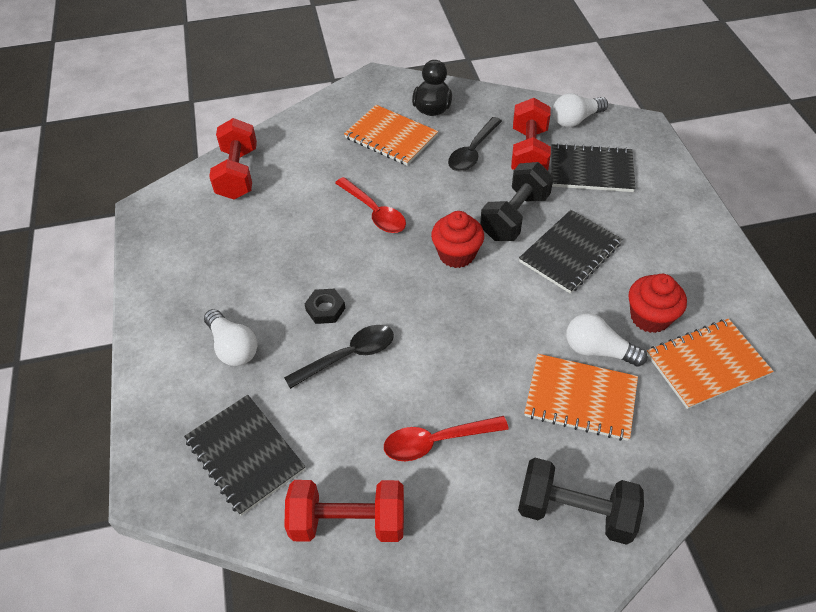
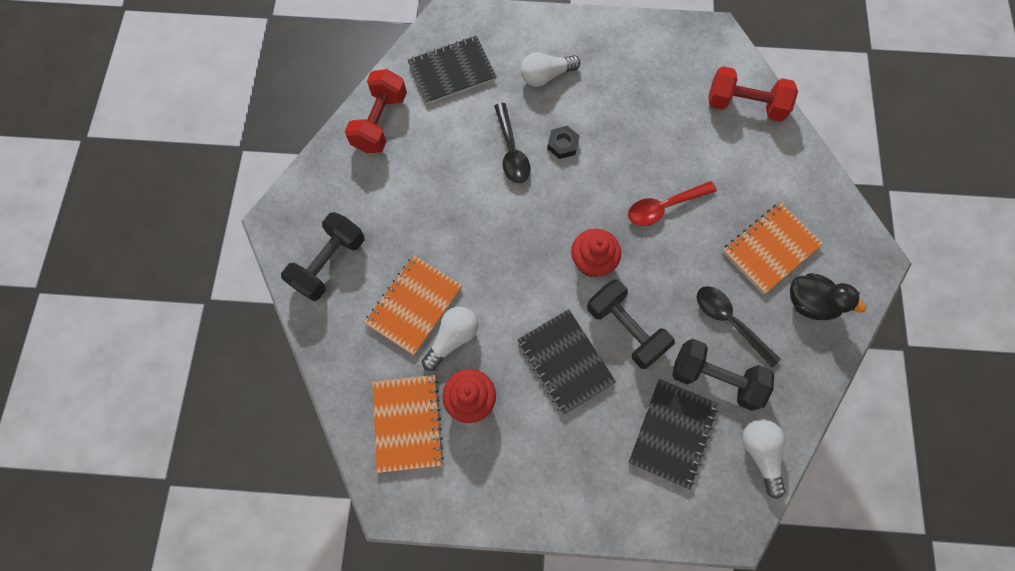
camera: 105 degrees right, 20 degrees up
red spoon [384,416,509,461] -> none
red dumbbell [511,98,551,171] -> black dumbbell [672,339,774,411]

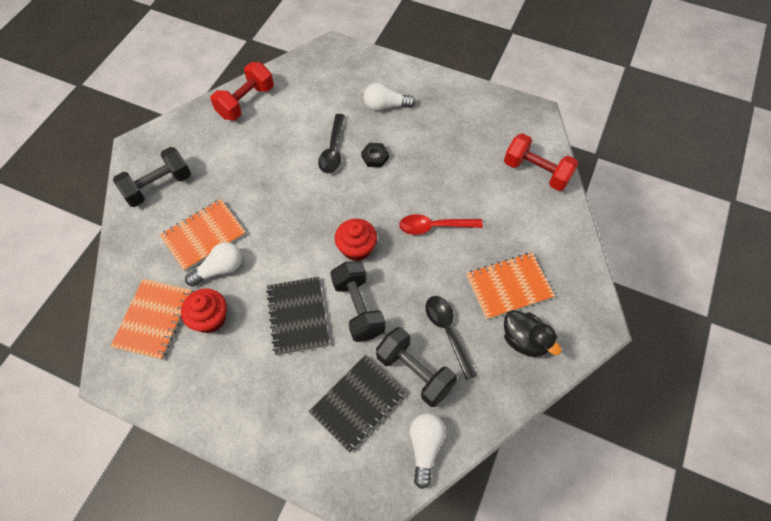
camera: 20 degrees right, 10 degrees down
black notebook [408,36,497,104] -> none

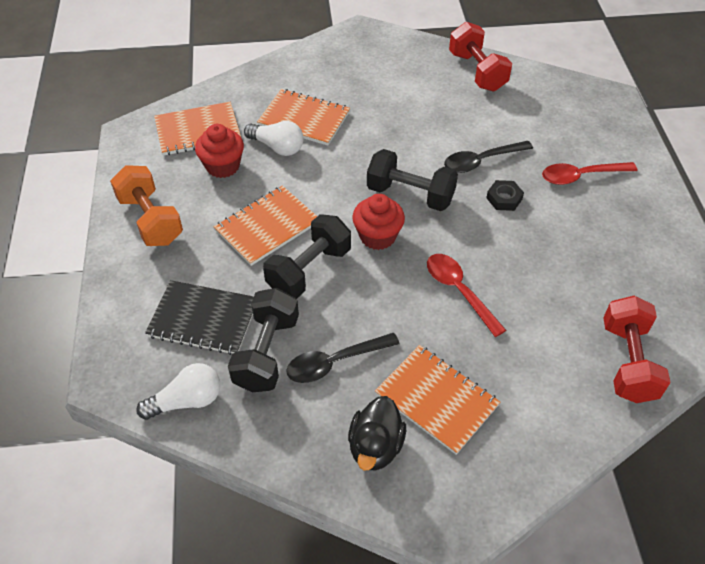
camera: 60 degrees right, 10 degrees down
black dumbbell [113,147,191,207] -> black dumbbell moved to [367,149,458,211]
red dumbbell [211,62,274,120] -> red dumbbell turned 60 degrees clockwise [449,22,512,91]
black notebook [266,277,330,356] -> orange notebook [214,185,317,266]
white light bulb [364,83,416,111] -> red spoon [542,162,637,185]
black spoon [425,296,478,380] -> black spoon turned 150 degrees counterclockwise [286,333,400,383]
none -> orange dumbbell [110,165,183,246]

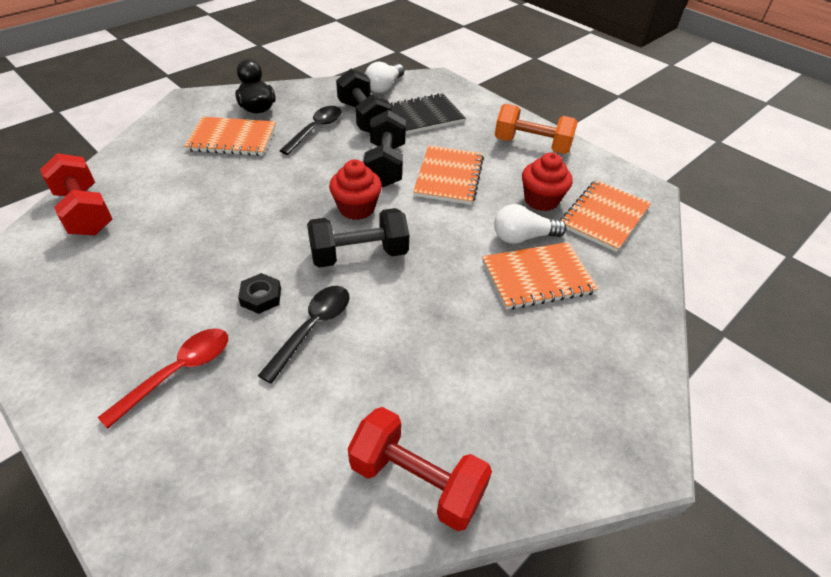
camera: 140 degrees right, 5 degrees down
red spoon [427,254,506,337] -> none

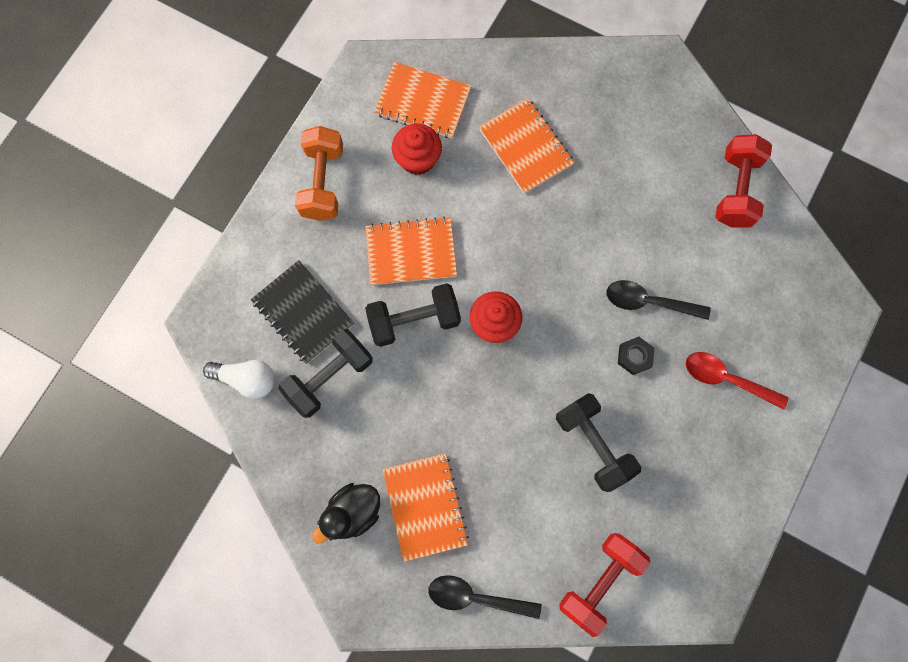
camera: 105 degrees left, 30 degrees up
black spoon [280,106,342,155] -> black spoon moved to [429,575,542,619]
black dumbbell [307,208,409,268] -> black dumbbell moved to [556,393,641,492]
white light bulb [494,204,567,244] -> none

